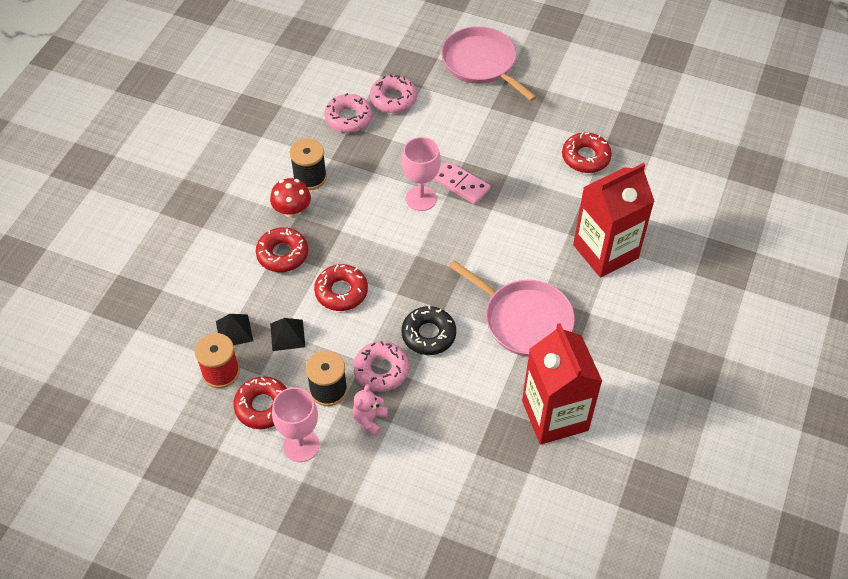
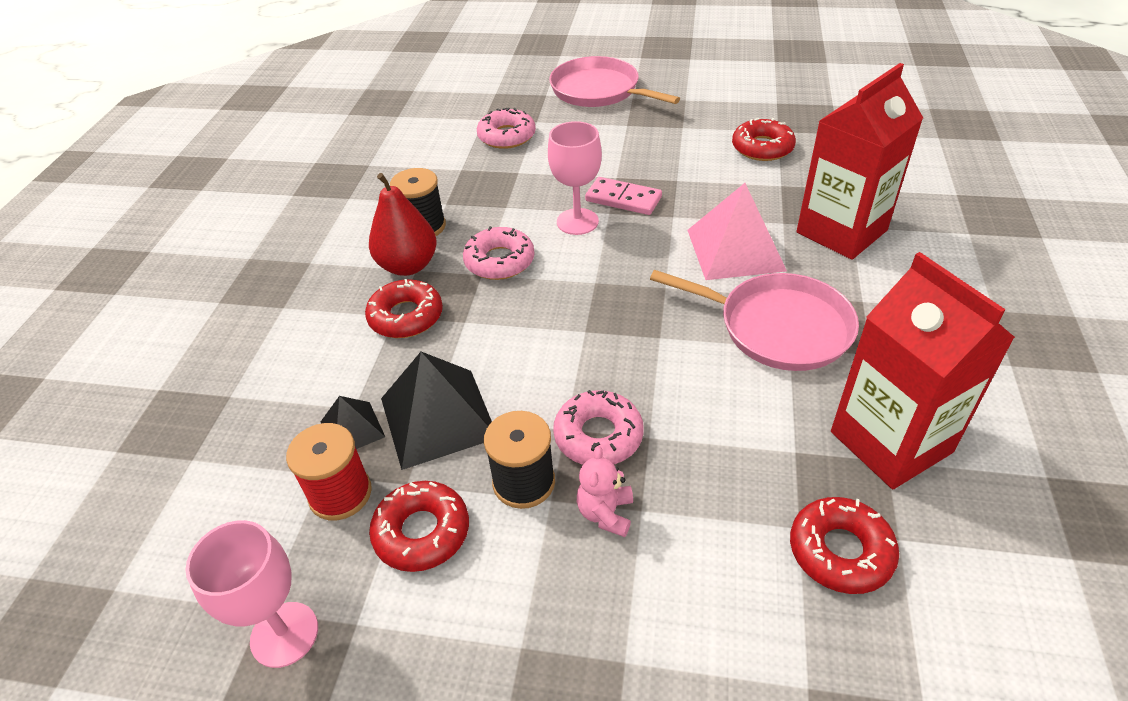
camera: 10 degrees left, 10 degrees down
red mushroom [270,178,311,218] -> red pear [369,173,437,276]
black pyramid [270,318,305,351] -> black pyramid [381,352,492,470], size x1.87
pink goblet [272,387,319,462] -> pink goblet moved to [186,520,318,668]
red donut [314,264,368,311] -> red donut moved to [790,497,899,594]
pink donut [324,93,372,133] -> pink donut moved to [463,226,534,280]
black donut [402,305,456,355] -> none
none -> pink pyramid [687,183,787,280]

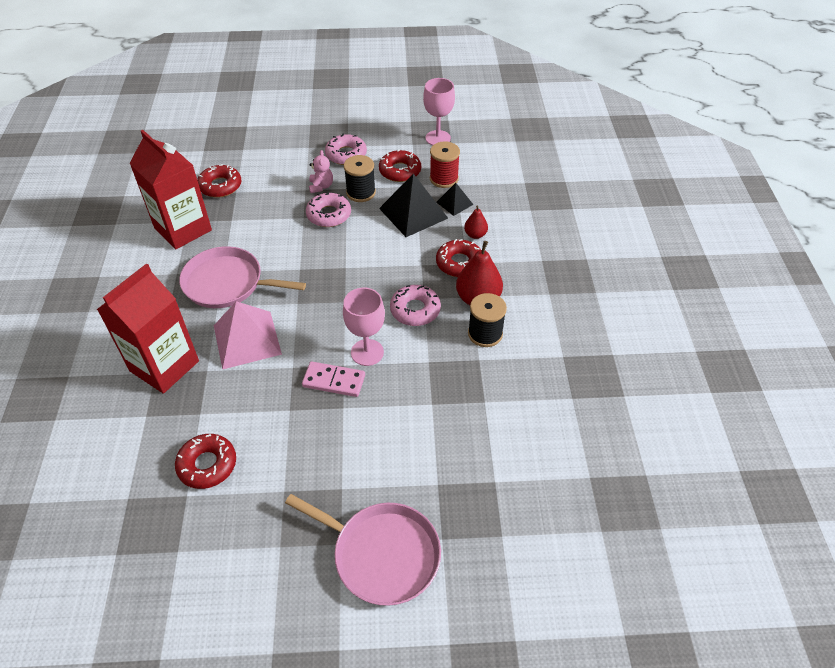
camera: 165 degrees right, 5 degrees up
pink donut [477,108,536,149] -> pink donut moved to [325,134,367,165]
none -> red pear [464,205,488,239]

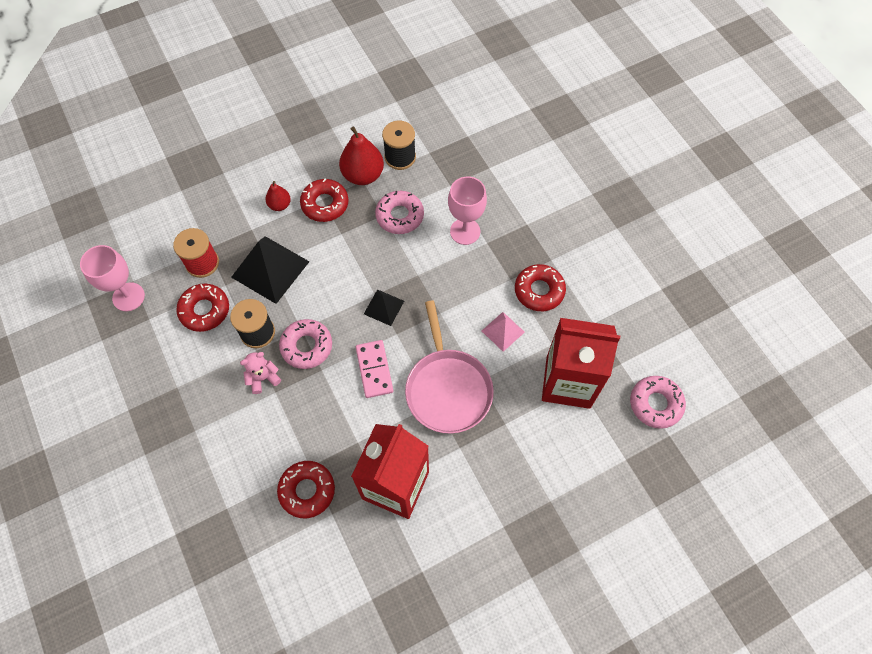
camera: 115 degrees left, 15 degrees up
red donut [175,434,236,489] -> red donut moved to [515,264,566,311]
pink pyramid [214,301,282,370] -> pink pyramid [482,312,525,352], size x0.53
pink pan [285,494,441,606] -> none
pink domino [302,362,365,397] -> pink domino moved to [356,340,393,398]
pink donut [325,134,367,165] -> pink donut moved to [630,376,686,429]
black pyramid [436,183,474,216] -> black pyramid moved to [364,289,404,326]

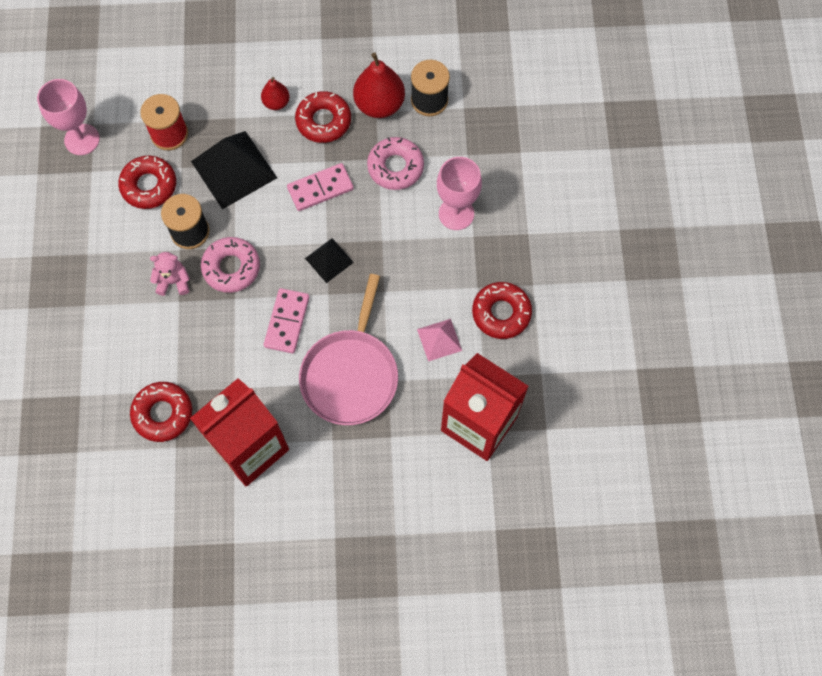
camera: 25 degrees right, 5 degrees up
pink donut [630,376,686,429] -> none
none -> pink domino [287,163,354,211]

